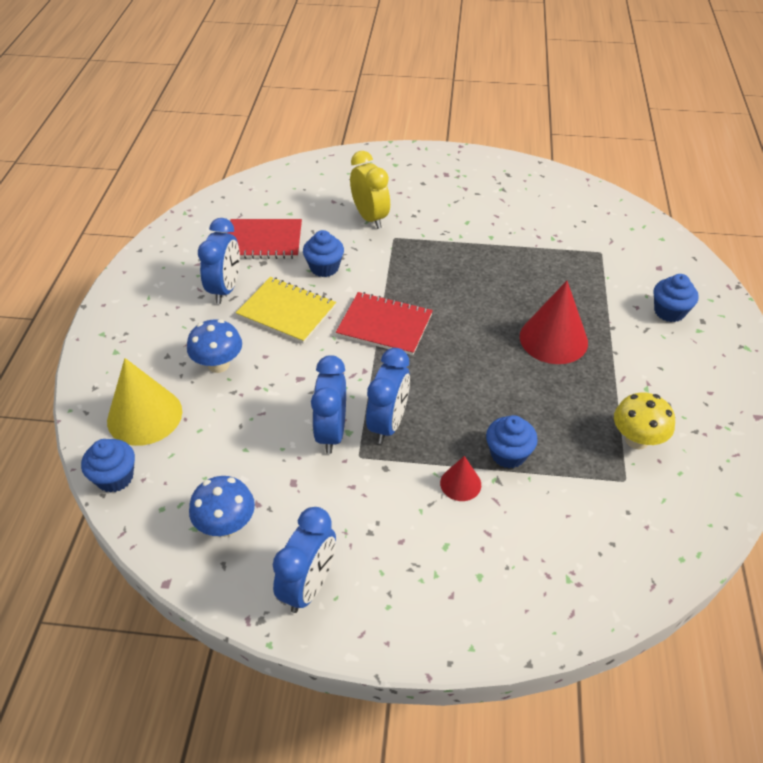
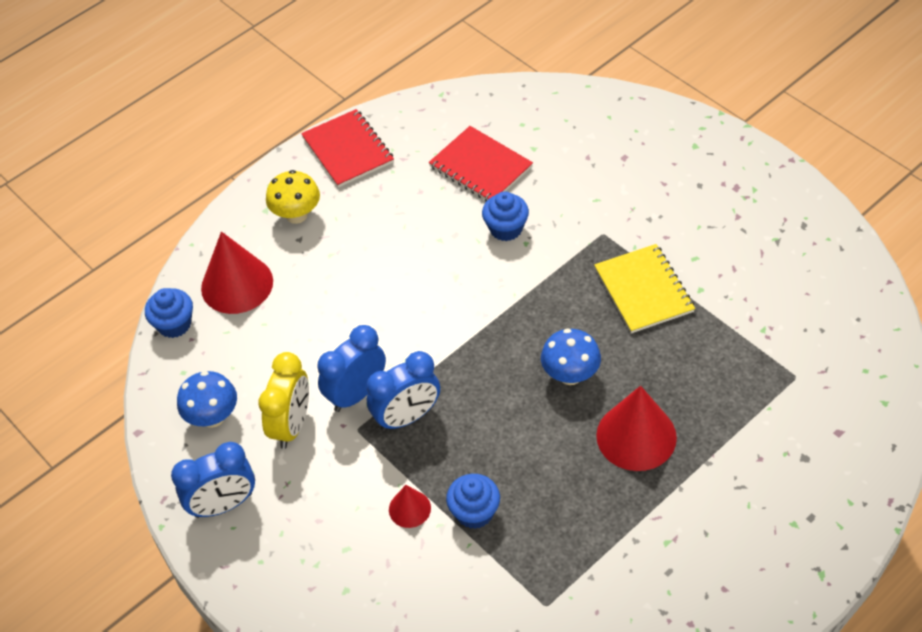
camera: 45 degrees right, 5 degrees up
yellow cone [107,358,182,446] -> red cone [201,231,273,314]
blue mushroom [187,319,242,373] -> blue mushroom moved to [541,328,601,385]
blue clock [198,218,240,304] -> none
yellow notebook [236,277,336,344] -> yellow notebook moved to [594,244,695,333]
red notebook [336,292,433,355] -> red notebook moved to [301,109,394,188]
yellow clock [350,151,390,229] -> yellow clock moved to [259,352,309,449]
yellow mushroom [614,393,675,449] -> yellow mushroom moved to [266,170,320,224]
blue cupcake [654,274,699,322] -> none

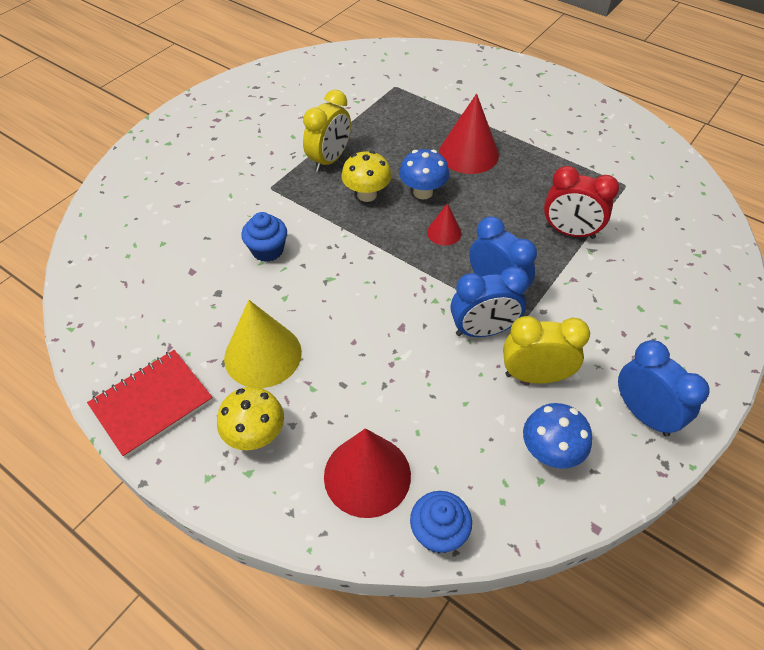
camera: 105 degrees left, 0 degrees up
blue clock [317,325,386,412] -> blue clock turned 45 degrees counterclockwise [451,267,529,337]
red cone [389,485,431,528] -> red cone moved to [427,203,462,246]
red notebook [429,126,533,202] -> none
blue cupcake [446,474,500,529] -> red clock [544,166,619,239]
yellow notebook [594,244,695,333] -> yellow clock [303,90,351,172]
none -> yellow cone [224,300,302,388]
none -> yellow mushroom [341,151,392,202]

